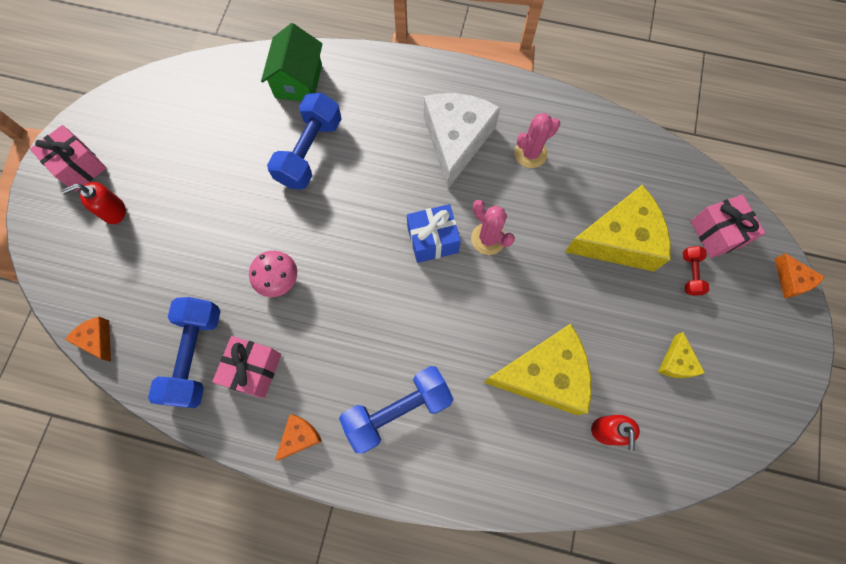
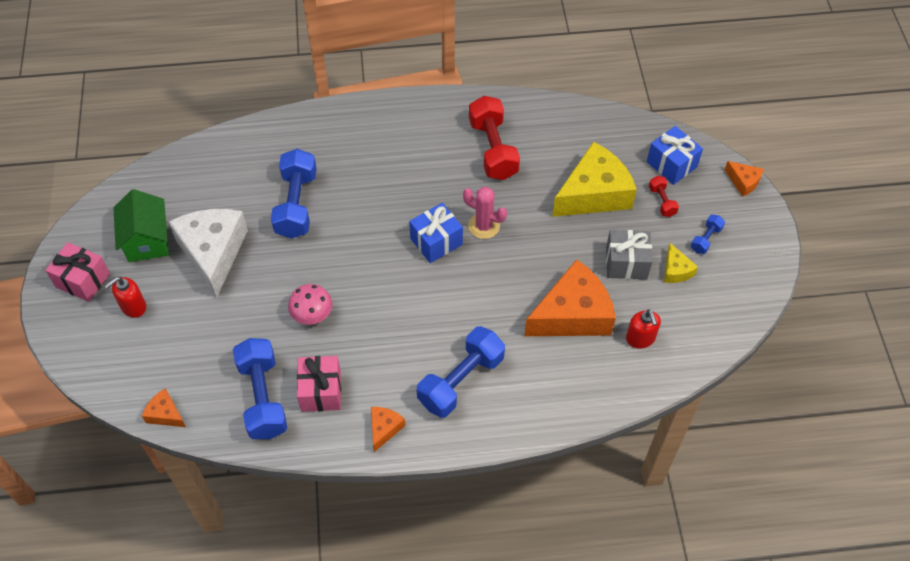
camera: 20 degrees left, 15 degrees down
green house [261,23,323,102] -> green house moved to [113,189,169,262]
white cheese [424,93,501,189] -> white cheese moved to [168,209,248,298]
yellow cheese [483,324,592,415] -> orange cheese [524,259,616,336]
pink cactus [514,113,560,168] -> red dumbbell [469,96,520,180]
pink gift [690,195,765,258] -> blue gift [647,126,703,185]
none -> grey gift [606,230,653,279]
none -> blue dumbbell [691,215,725,254]

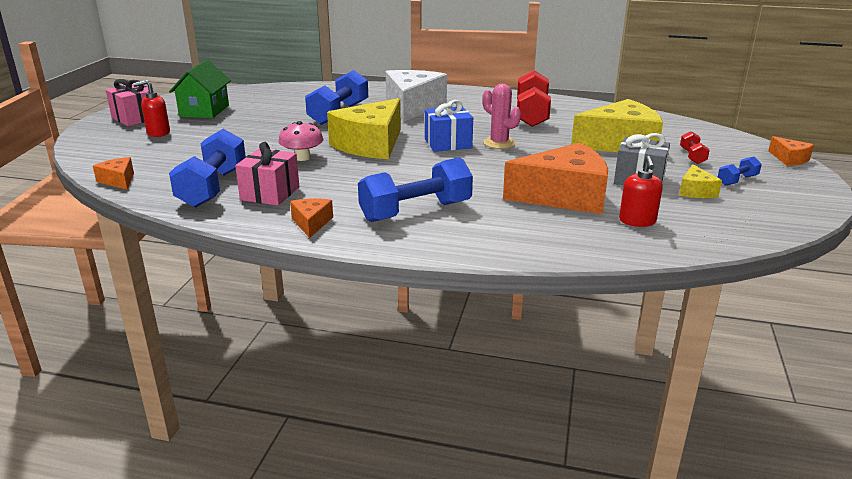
camera: 20 degrees right, 30 degrees down
white cheese [168,209,248,298] -> white cheese moved to [386,70,447,122]
orange cheese [371,407,405,452] -> orange cheese turned 45 degrees counterclockwise [290,198,333,238]
blue gift [647,126,703,185] -> none
none -> yellow cheese [327,98,401,159]

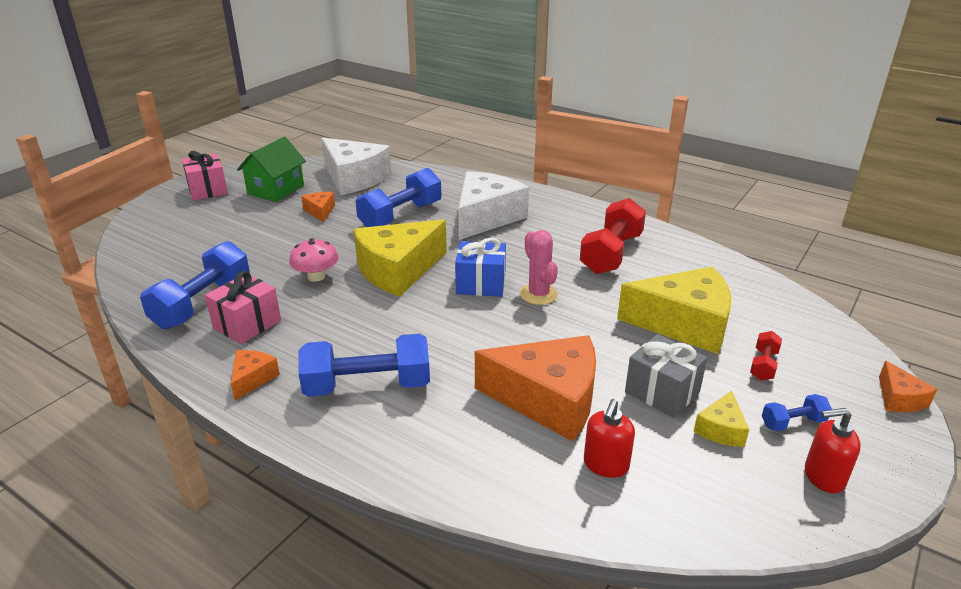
camera: 20 degrees right, 5 degrees up
orange cheese [93,157,134,190] -> orange cheese moved to [301,192,335,222]
red soap dispenser [133,80,170,137] -> red soap dispenser moved to [805,408,861,493]
none -> white cheese [321,138,391,195]

